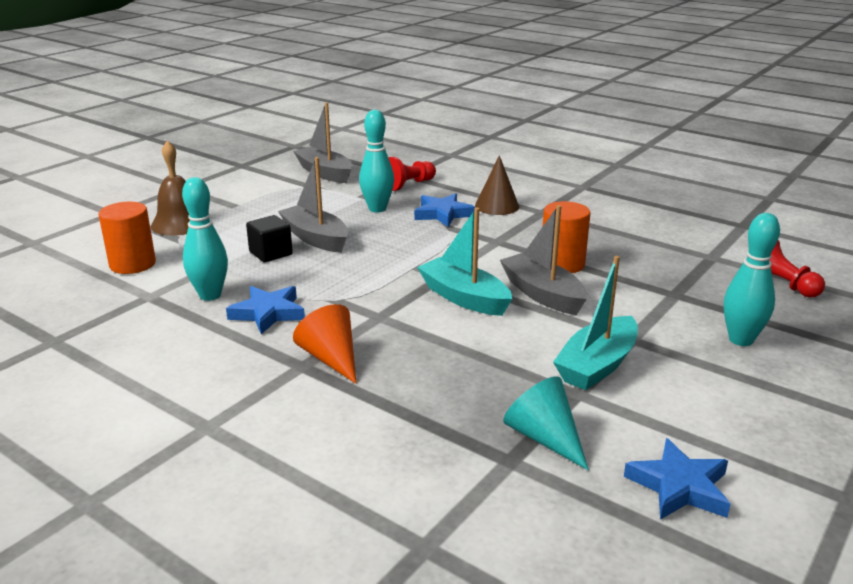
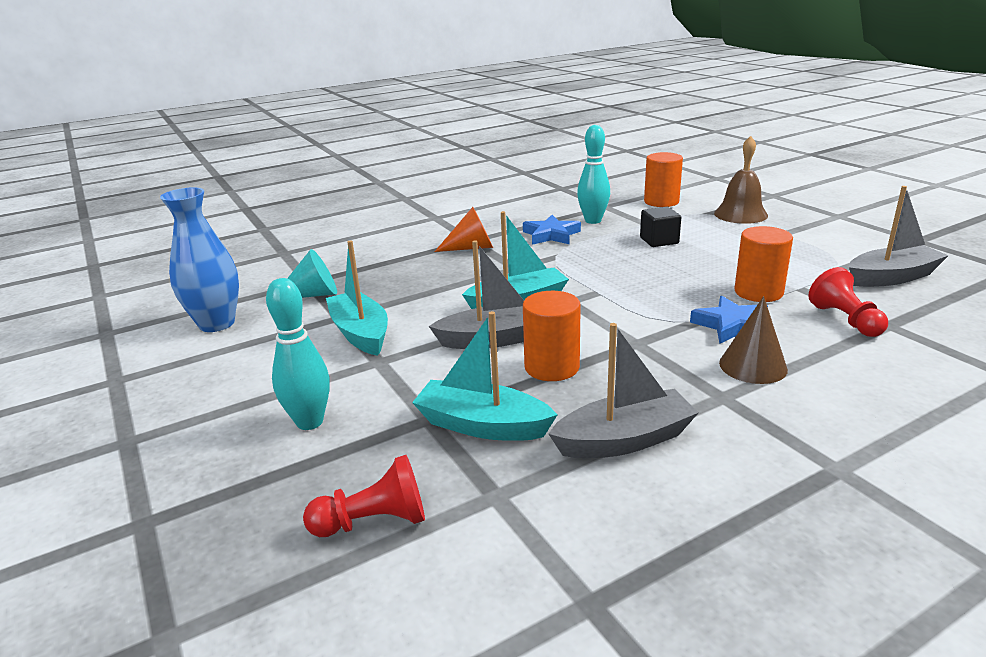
camera: 115 degrees right, 0 degrees up
grey boat [278,157,348,253] -> grey boat moved to [549,323,699,458]
turquoise bowling pin [359,110,394,213] -> orange cylinder [734,226,793,302]
blue star [624,438,730,520] -> blue vase [160,187,239,332]
none -> turquoise boat [412,311,557,441]

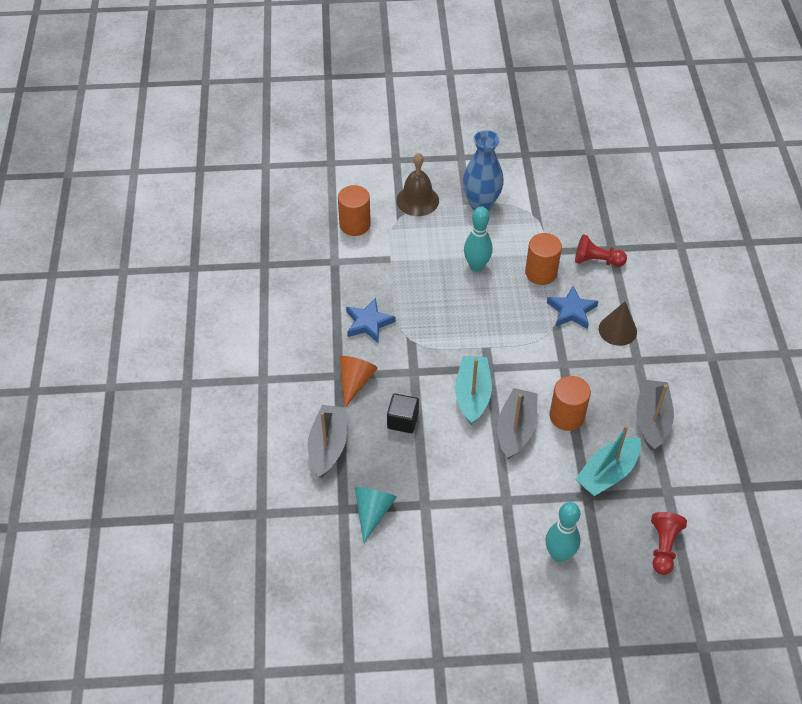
camera: 65 degrees left, 25 degrees up
blue vase [160,187,239,332] -> blue vase moved to [463,130,504,211]
turquoise boat [326,241,388,356] -> none
turquoise bowling pin [577,125,610,224] -> turquoise bowling pin moved to [464,206,493,272]
black cube [640,207,681,247] -> black cube moved to [387,393,419,433]
grey boat [849,186,949,287] -> grey boat moved to [307,405,347,478]

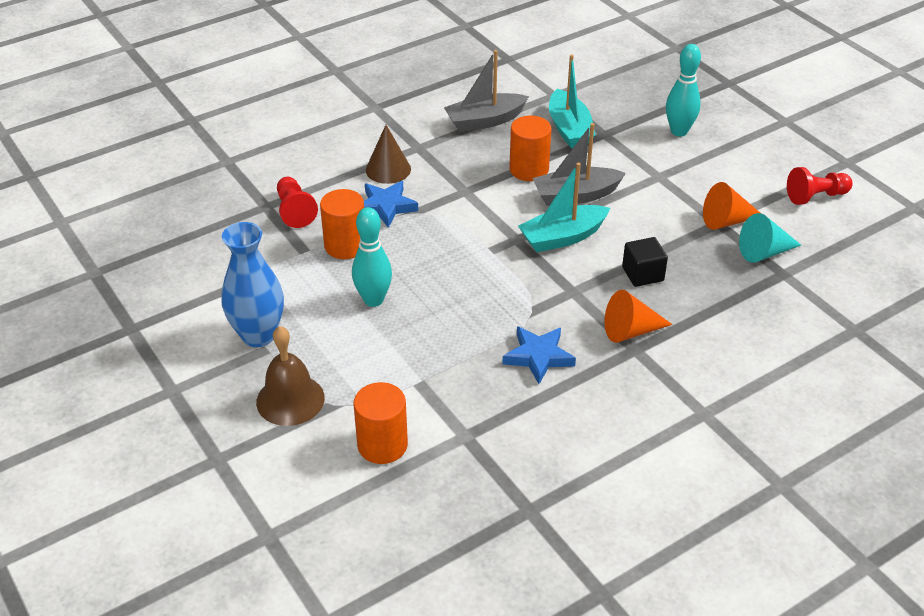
camera: 120 degrees left, 10 degrees down
grey boat [307,405,347,478] -> none
turquoise boat [575,425,641,496] -> turquoise boat turned 60 degrees clockwise [549,54,596,148]
red pawn [651,512,687,575] -> red pawn moved to [787,167,853,205]
none -> orange cone [703,182,760,230]

